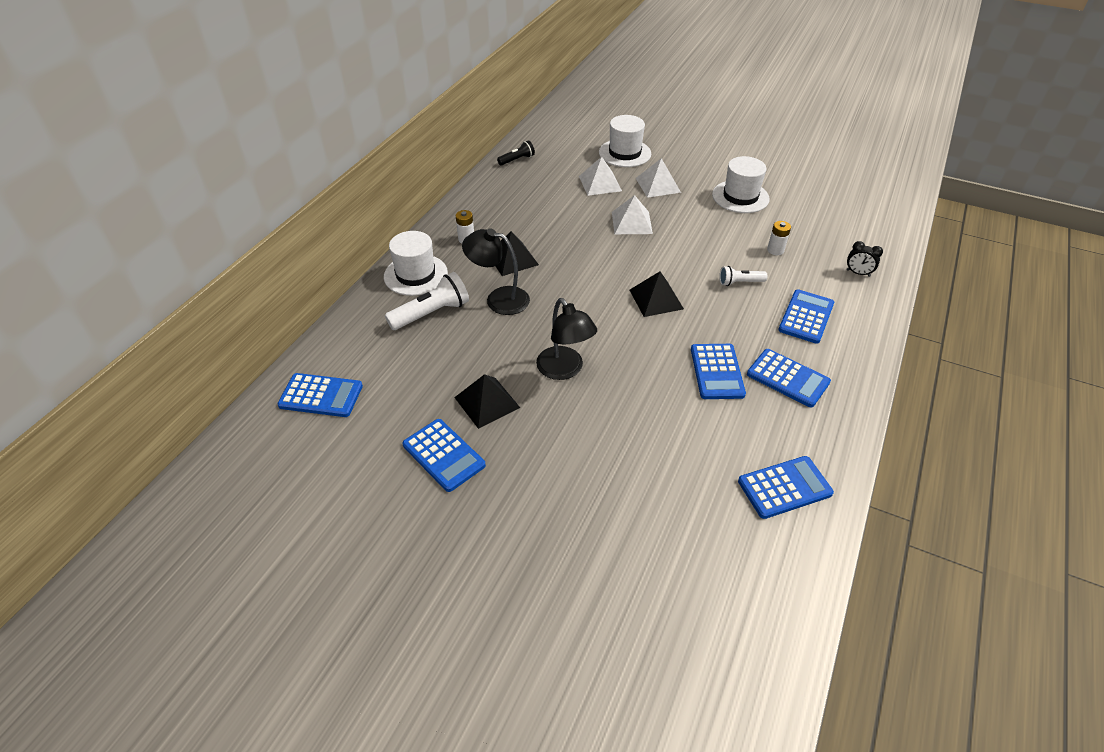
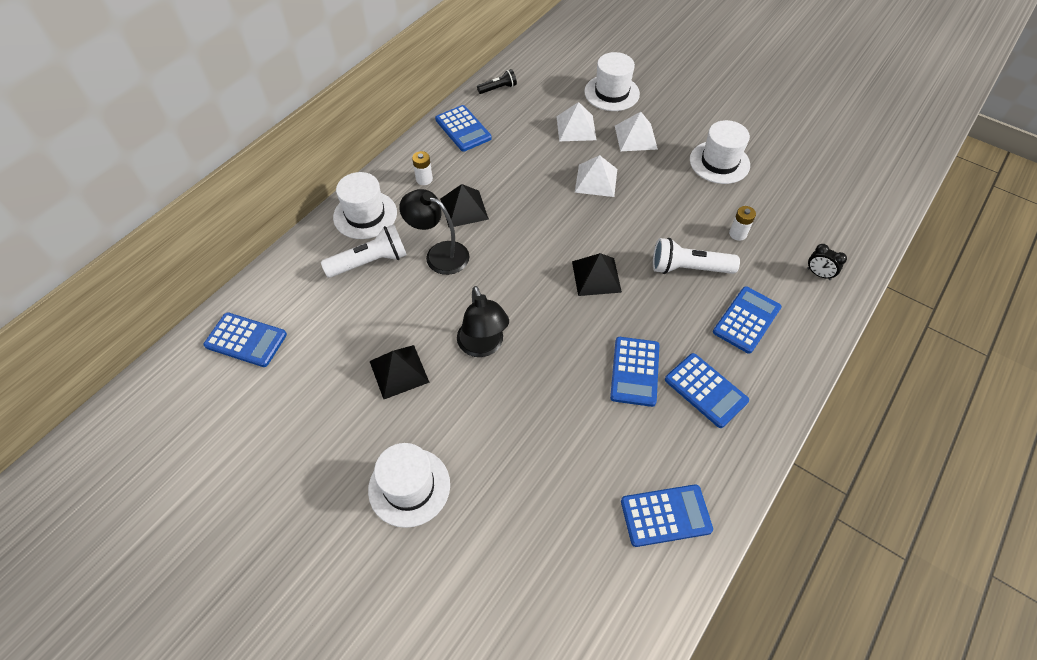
camera: 10 degrees right, 10 degrees up
blue calculator [402,419,486,492] -> blue calculator moved to [435,105,492,152]
white flashlight [719,266,768,286] -> white flashlight [653,238,740,274], size x1.72
none -> white hat [368,443,450,528]

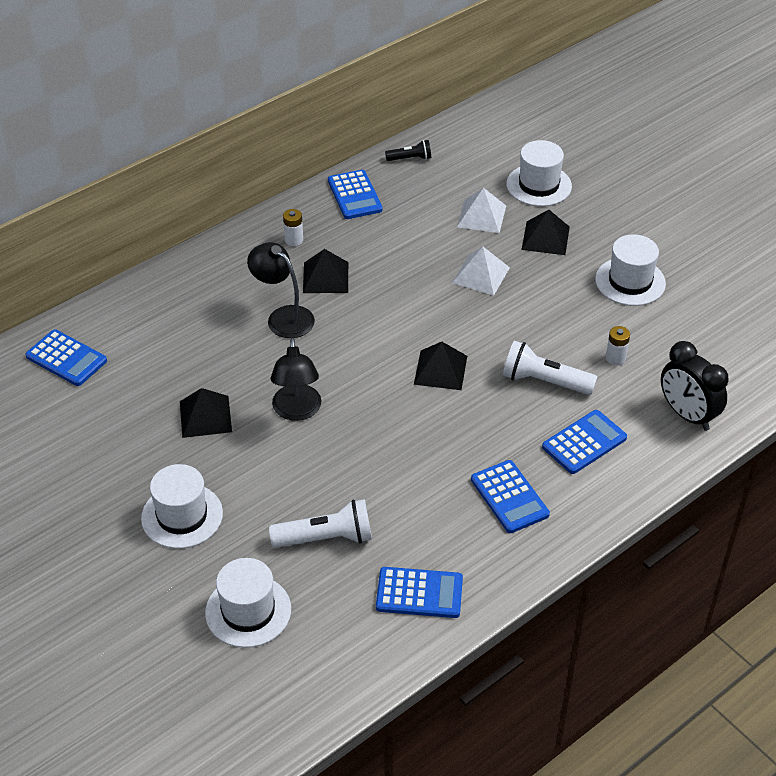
camera: 15 degrees right, 10 degrees down
white flashlight [321,224,407,278] -> white flashlight moved to [269,499,372,548]
white hat [333,172,397,239] -> white hat moved to [205,558,291,648]
blue calculator [610,337,659,407] -> none
white pyramid [615,112,658,151] -> black pyramid [521,210,570,255]
black clock [807,244,847,280] -> black clock [661,341,729,431], size x1.97

